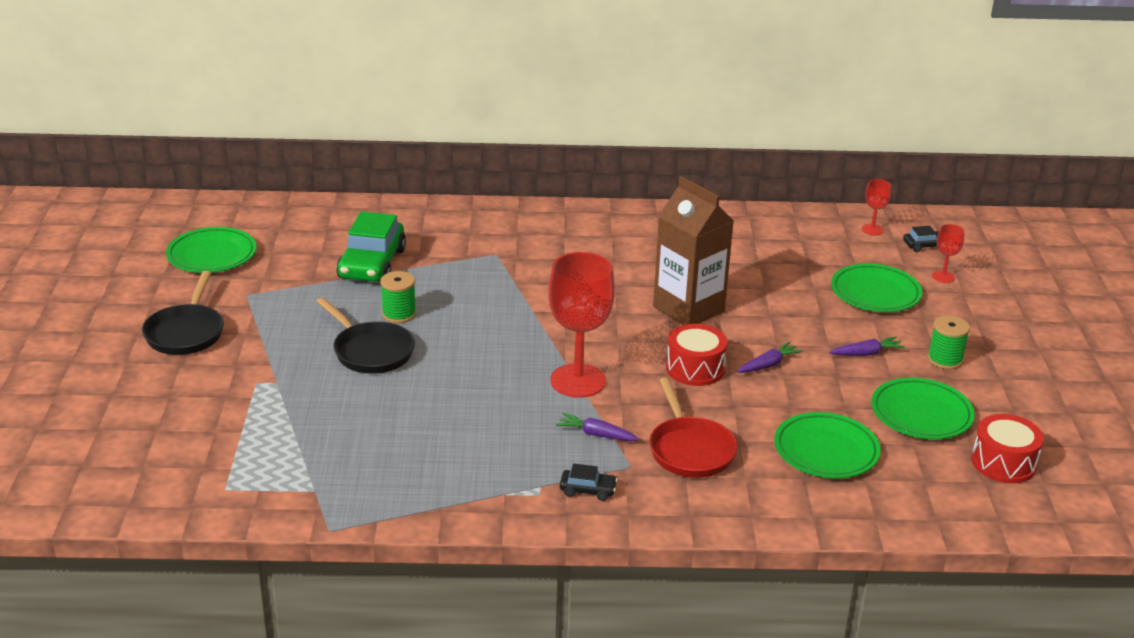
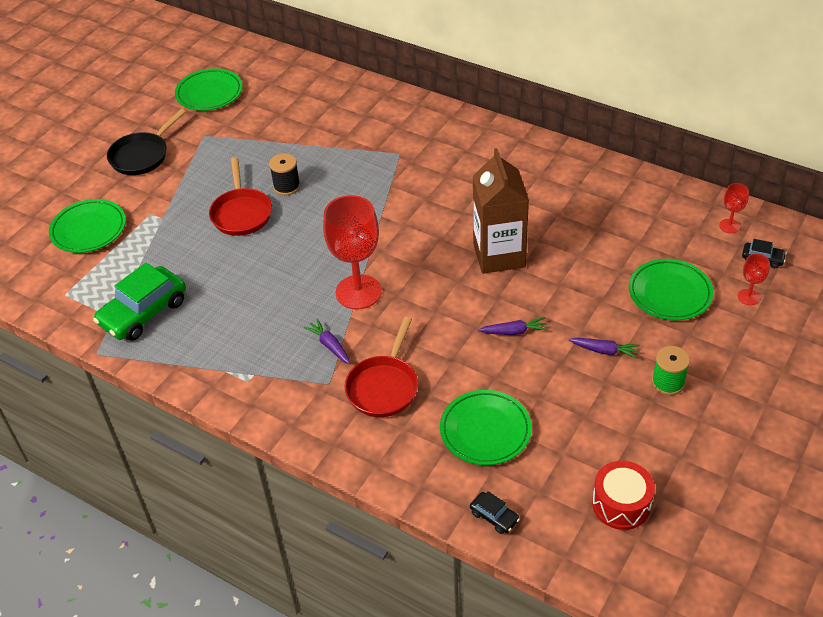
camera: 35 degrees right, 15 degrees up
black pan [316,297,415,374] -> red pan [209,157,272,236]
green car [336,211,406,282] -> green car moved to [93,263,186,341]
green spool [380,271,416,323] -> black spool [269,153,300,195]
black car [560,464,618,501] -> black car moved to [470,491,520,534]
red drum [666,324,727,386] -> none
green plate [871,378,975,439] -> green plate moved to [49,199,126,253]

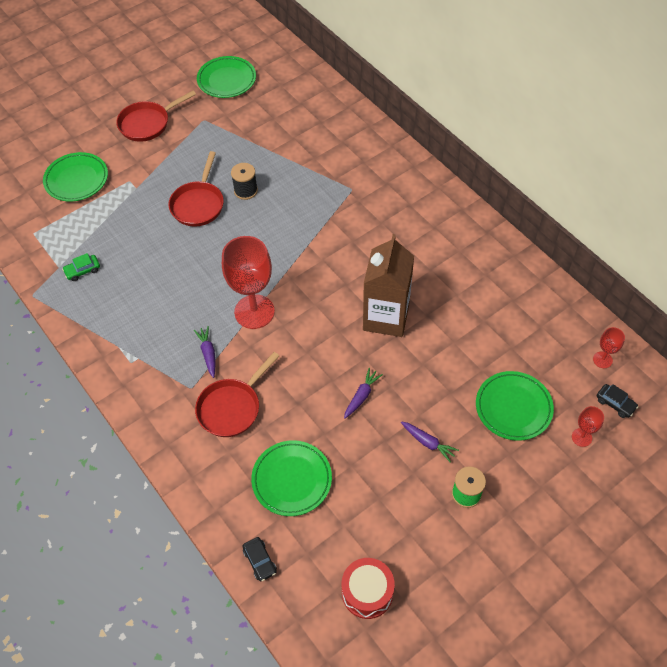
camera: 20 degrees right, 10 degrees up
green car [93,263,186,341] -> green car [62,253,100,281], size x0.46
black pan [107,109,186,175] -> red pan [116,90,196,142]
purple carrot [478,317,548,335] -> purple carrot turned 75 degrees counterclockwise [344,368,383,419]

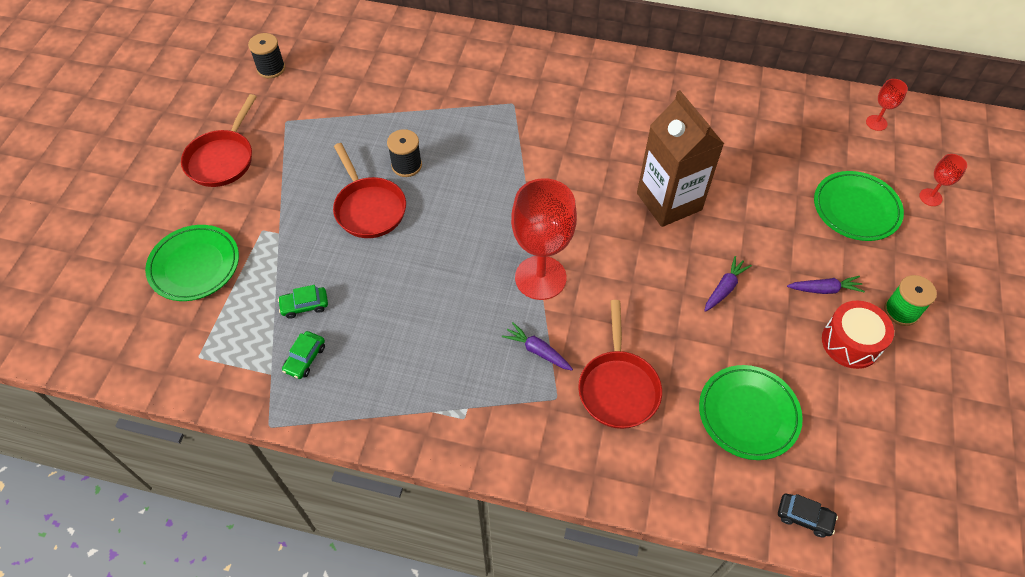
camera: 40 degrees left, 0 degrees up
green plate [197,56,256,98] -> black spool [248,33,285,78]
red drum [342,558,395,619] -> red drum moved to [822,301,894,369]
purple carrot [344,368,383,419] -> purple carrot turned 45 degrees clockwise [704,256,752,312]
black car [596,384,638,418] -> none
none -> green car [278,285,328,319]

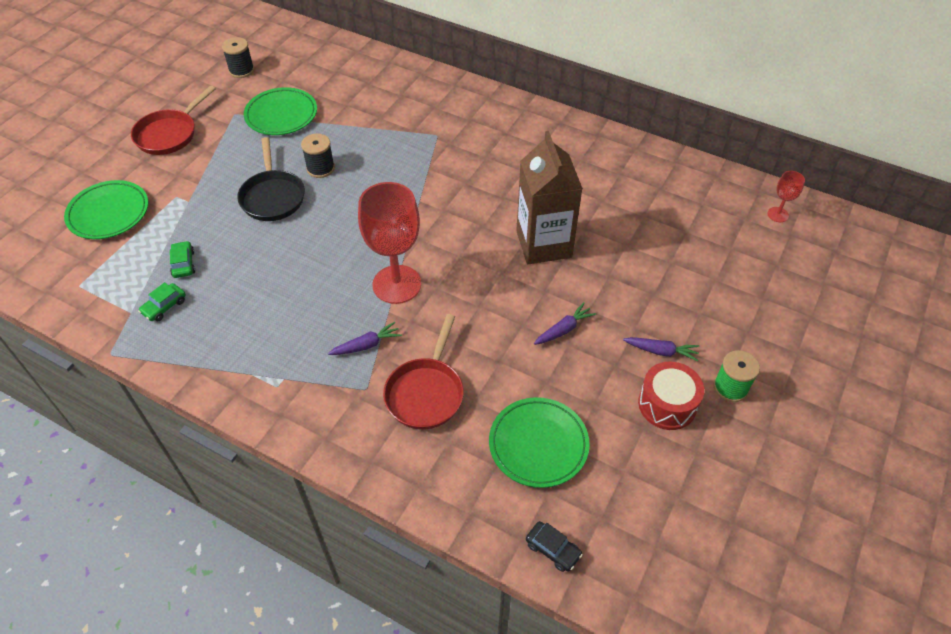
camera: 15 degrees right, 5 degrees down
green car [278,285,328,319] -> green car turned 75 degrees clockwise [170,241,195,278]
red pan [333,143,406,238] -> black pan [237,137,305,221]
purple carrot [502,322,573,370] -> purple carrot turned 105 degrees clockwise [328,322,402,355]
green plate [814,171,904,241] -> green plate moved to [244,87,317,135]
red goblet [919,154,967,206] -> none

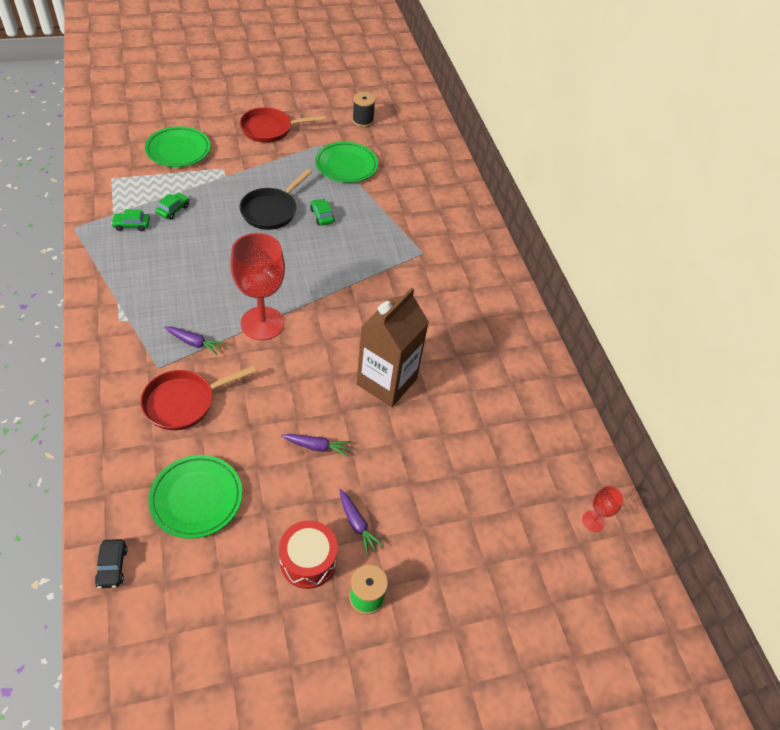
camera: 40 degrees right, 0 degrees up
black spool [301,133,335,178] -> green car [310,198,335,226]

